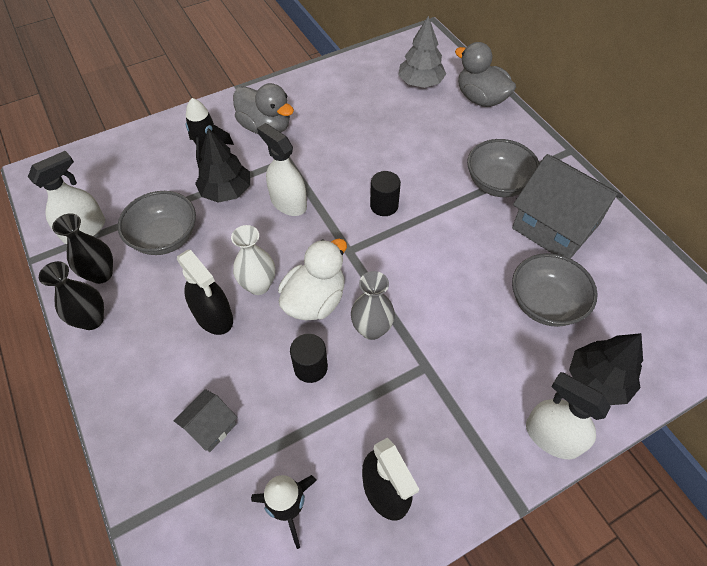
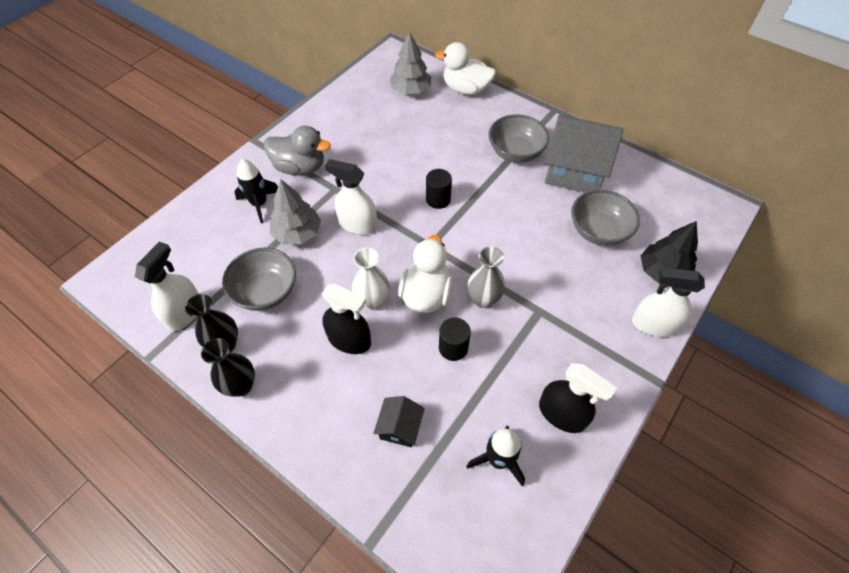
camera: 25 degrees left, 0 degrees up
grey house [173,389,238,452] -> black house [373,396,425,447]
black tree [195,128,250,203] -> grey tree [270,180,321,245]
grey duck [455,42,516,107] -> white duck [435,42,496,95]

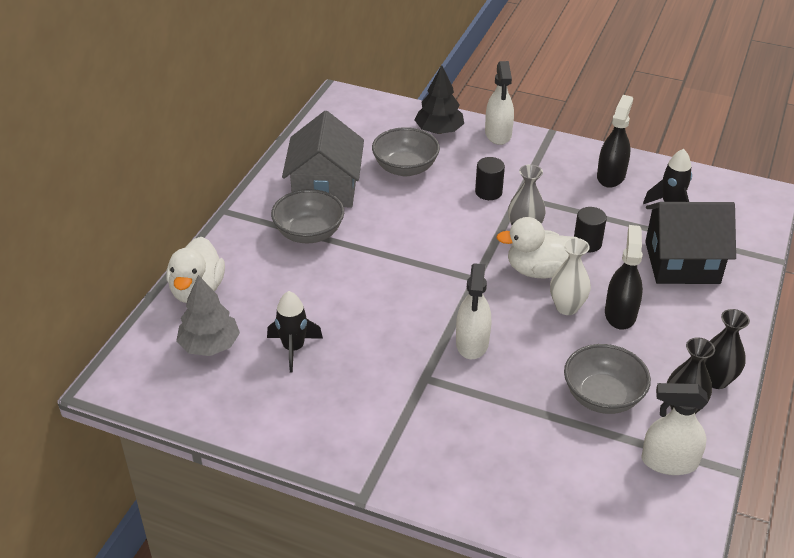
camera: 105 degrees left, 15 degrees down
black rocket [234,159,278,223] -> black rocket moved to [267,291,323,372]
grey duck [264,126,331,175] -> none
grey tree [270,180,321,245] -> none
black house [373,396,425,447] -> black house [645,202,736,284], size x2.11
black cylinder [426,169,452,209] -> black cylinder moved to [475,157,505,200]

